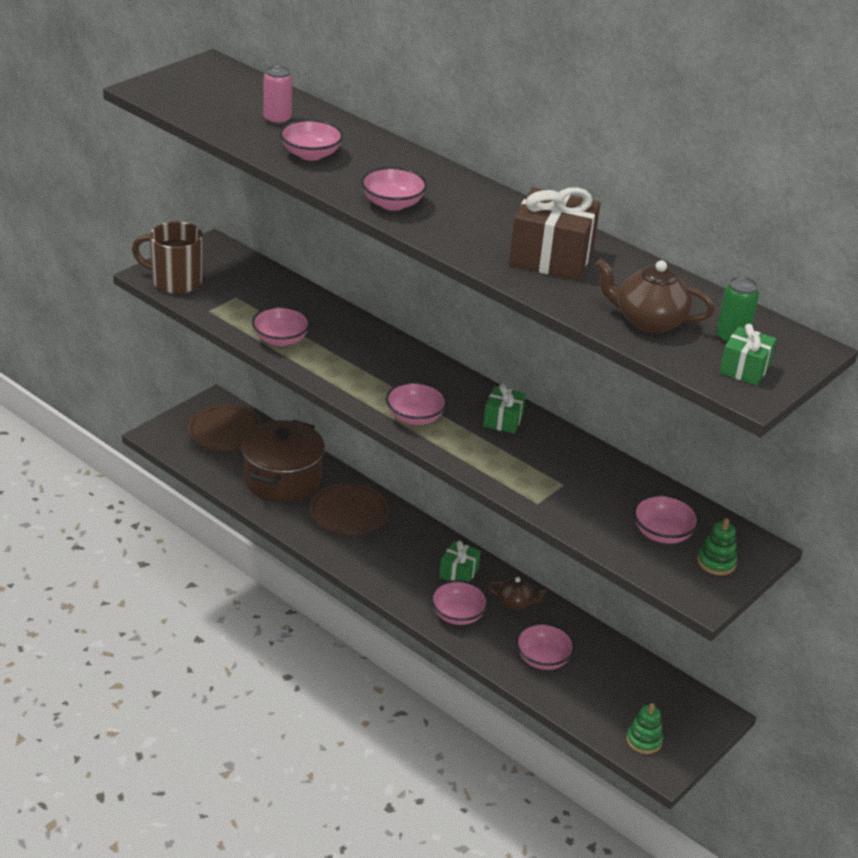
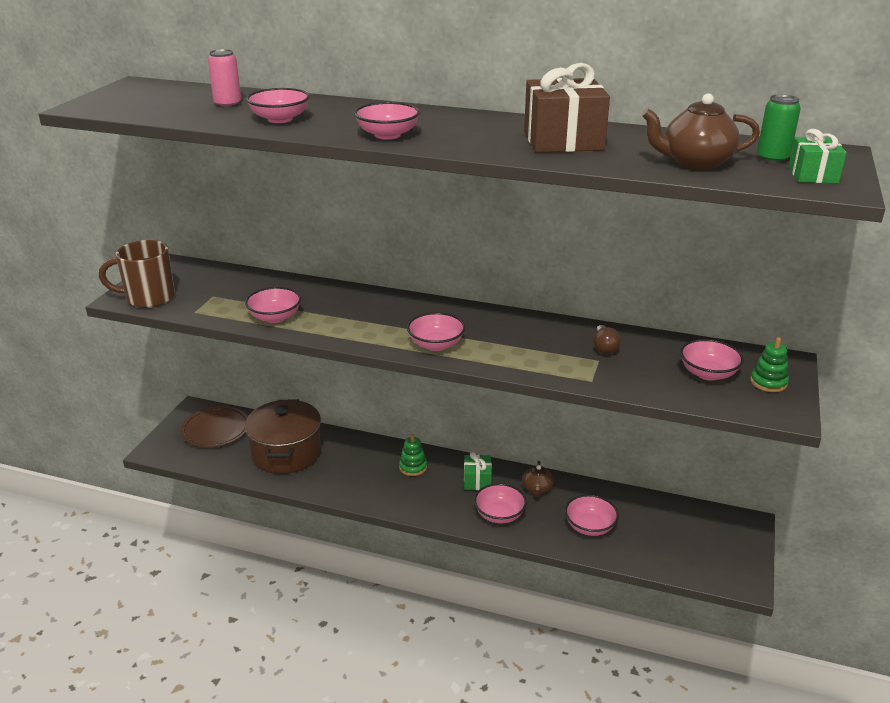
camera: 20 degrees left, 5 degrees down
brown plate [310,483,389,535] -> none
green gift [483,384,526,434] -> none
brown teapot [488,577,548,610] -> brown teapot turned 105 degrees clockwise [522,461,554,497]
green stacking toy [627,703,663,754] -> green stacking toy moved to [399,434,427,476]
none -> brown light bulb [594,325,621,354]

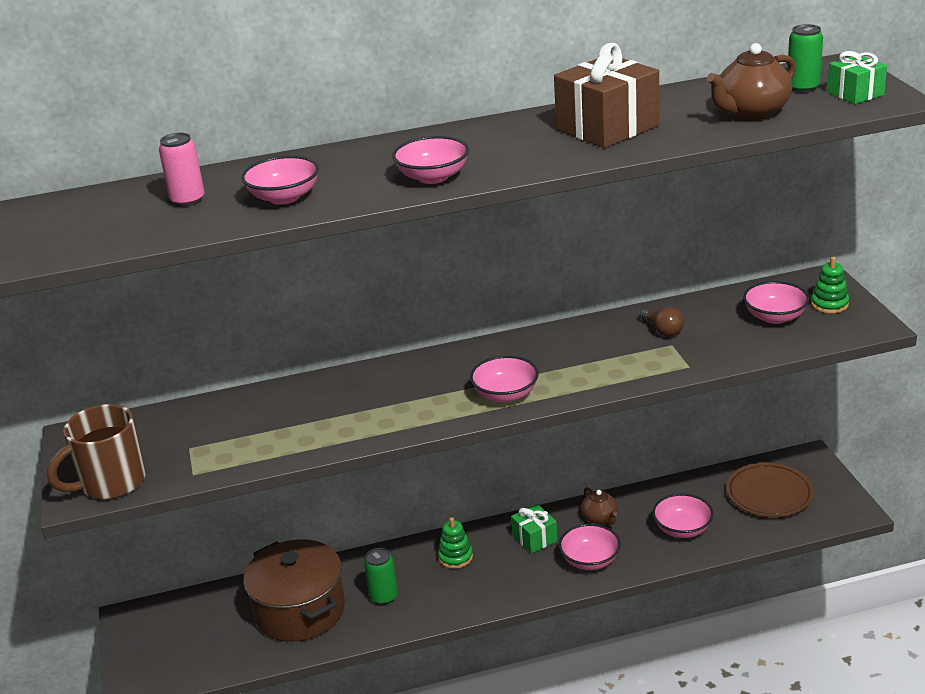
camera: 30 degrees left, 0 degrees up
brown plate [180,406,248,447] -> brown plate moved to [726,463,814,517]
pink bowl [245,287,301,323] -> none
none -> green can [364,548,398,605]

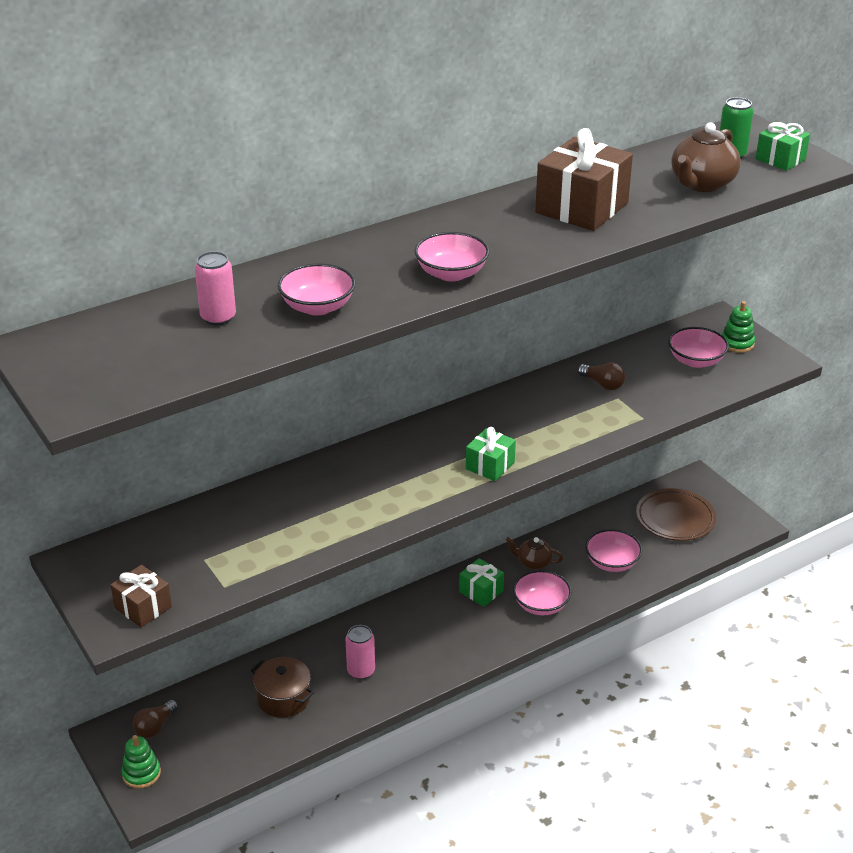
camera: 20 degrees left, 5 degrees up
brown mug [47,404,146,499] -> brown gift [110,565,172,628]
brown pot [243,539,345,642] -> brown pot [251,657,314,718], size x0.58
green can [364,548,398,605] -> pink can [346,625,375,680]
green stacking toy [438,517,473,569] -> green stacking toy moved to [121,735,161,789]
pink bowl [470,356,539,403] -> green gift [466,427,516,481]
brown teapot [581,487,618,525] -> brown teapot turned 150 degrees clockwise [506,536,563,570]
none -> brown light bulb [133,700,178,738]

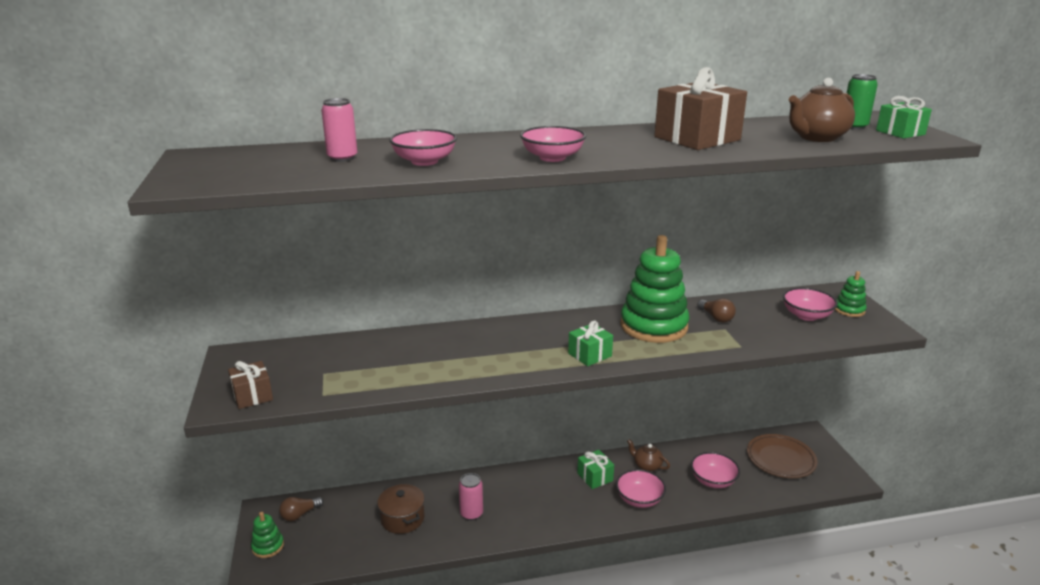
camera: 20 degrees right, 10 degrees down
none -> green stacking toy [620,235,690,343]

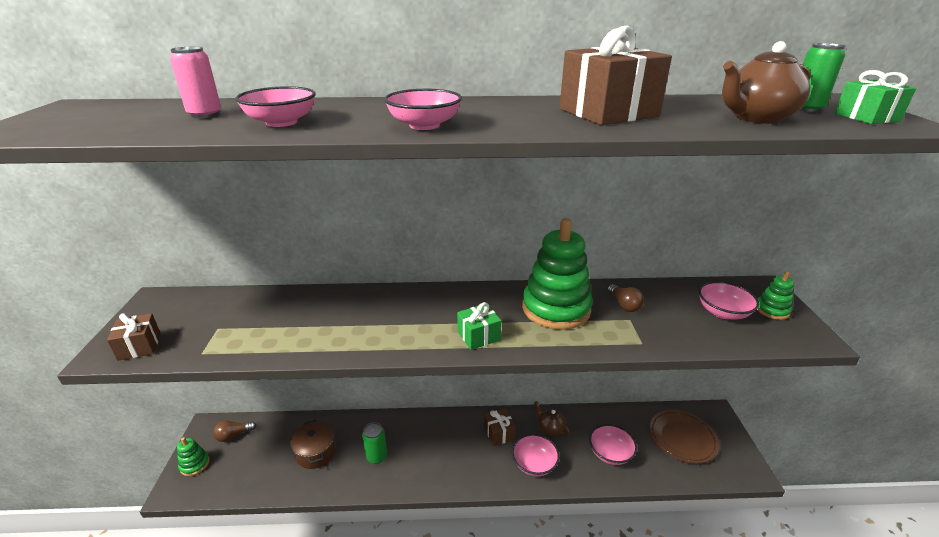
camera: 10 degrees right, 5 degrees up
pink can [459,473,483,520] -> green can [362,422,387,464]
green gift [577,450,614,489] -> brown gift [484,408,516,446]

